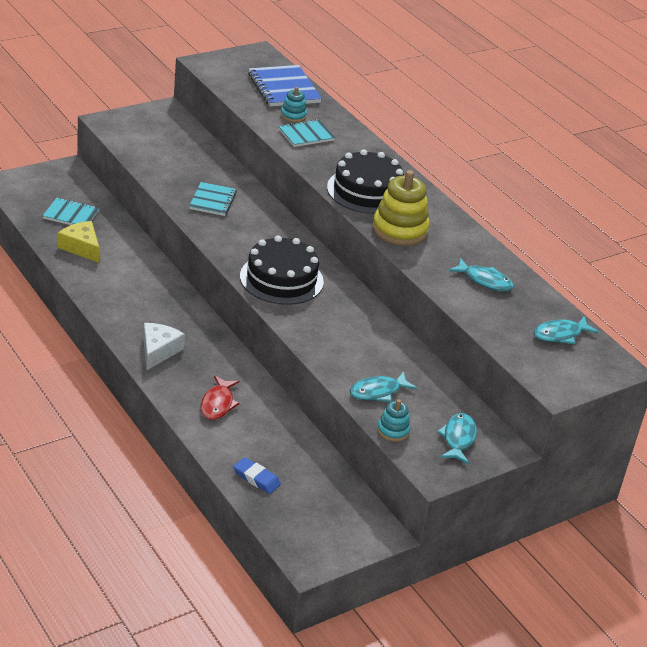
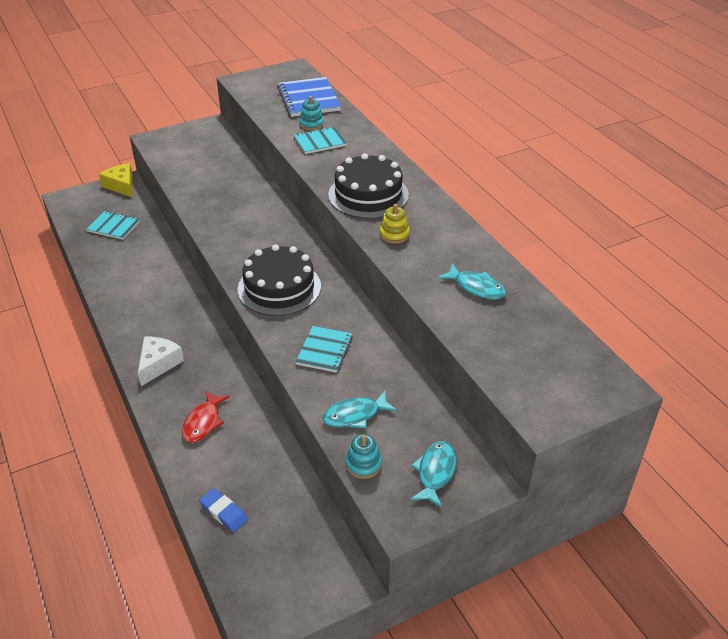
camera: 10 degrees right, 5 degrees up
yellow cheese [58,221,99,263] -> yellow cheese moved to [99,163,133,197]
turquoise notebook [189,182,237,216] -> turquoise notebook moved to [296,326,353,373]
yellow stacking toy [372,170,430,246] -> yellow stacking toy [380,204,410,244], size x0.52
turquoise fish [533,316,599,344] -> none

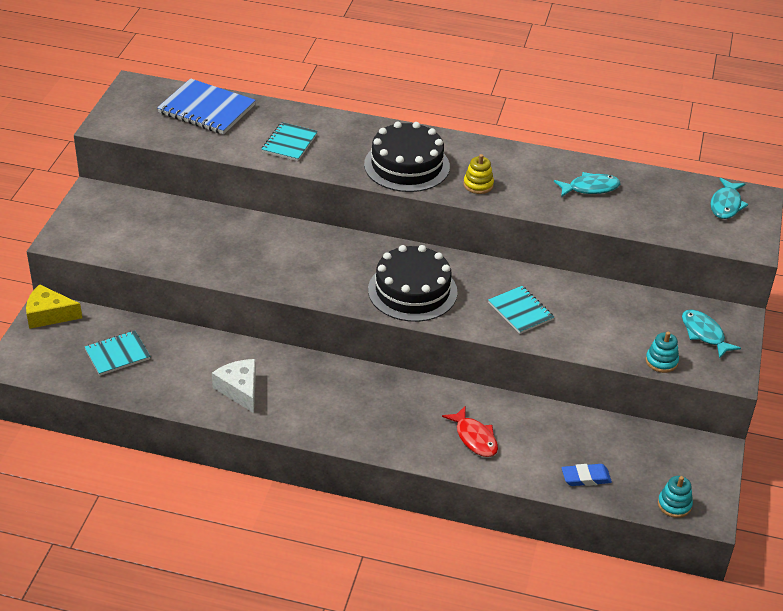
camera: 50 degrees left, 0 degrees up
white cheese [138,337,184,386] -> white cheese moved to [212,359,256,413]
turquoise stacking toy [299,96,324,130] -> turquoise stacking toy moved to [658,476,693,518]
turquoise fish [322,390,397,428] -> turquoise fish moved to [711,178,748,219]

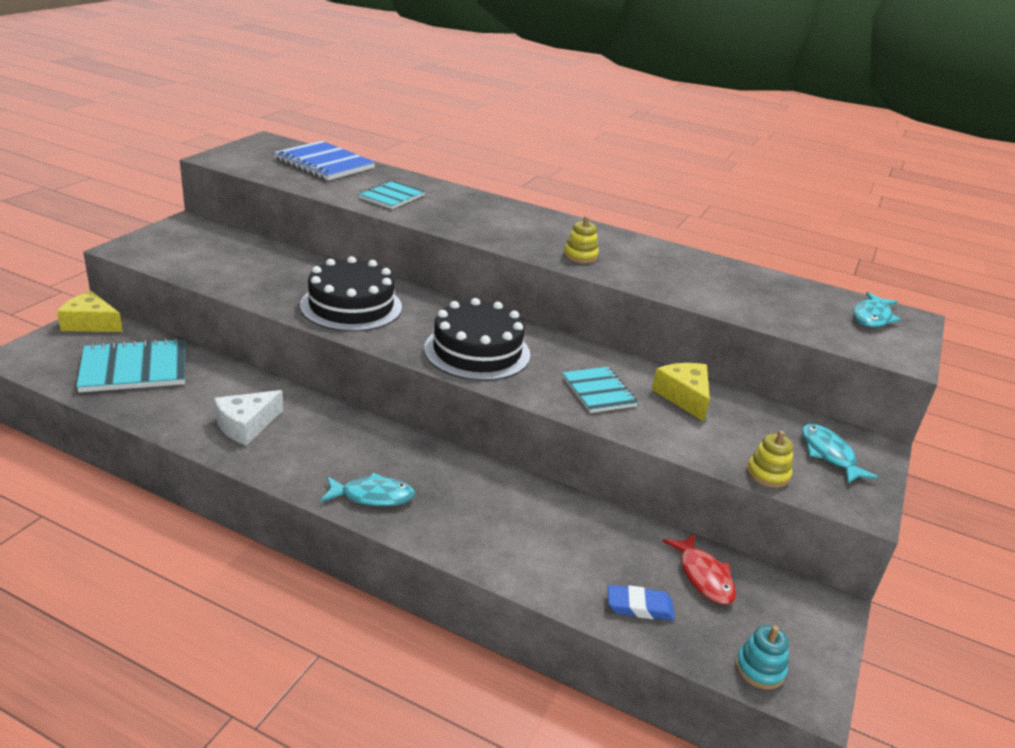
camera: 10 degrees right, 10 degrees down
turquoise notebook [85,331,150,376] -> turquoise notebook [76,338,185,392], size x1.57
white cheese [212,359,256,413] -> white cheese turned 120 degrees counterclockwise [214,390,283,446]
black cake [364,122,450,192] -> black cake moved to [300,256,402,332]
red fish [442,406,498,457] -> red fish moved to [663,534,736,605]
turquoise fish [554,172,620,197] -> turquoise fish moved to [321,473,415,506]
turquoise stacking toy [646,332,679,373] -> yellow stacking toy [747,430,793,488]
none -> yellow cheese [652,363,710,422]

